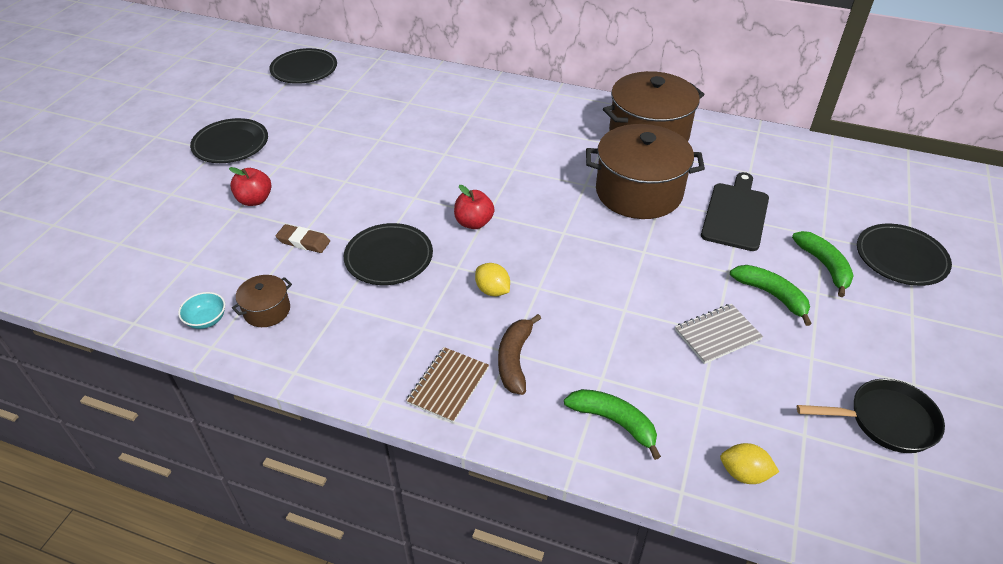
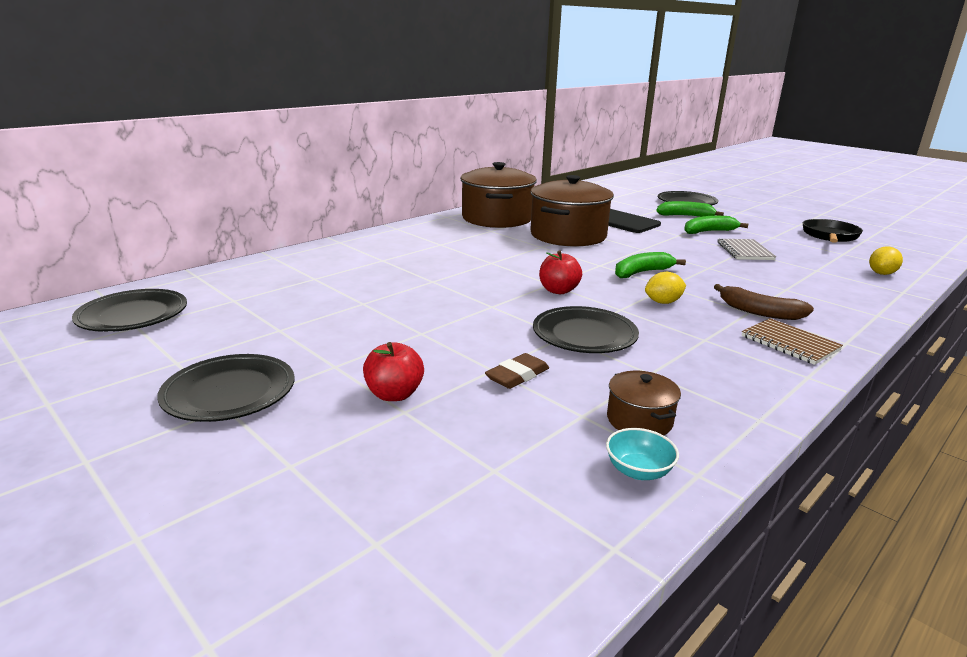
camera: 65 degrees left, 20 degrees down
green banana [564,389,661,460] -> green banana moved to [615,252,686,278]

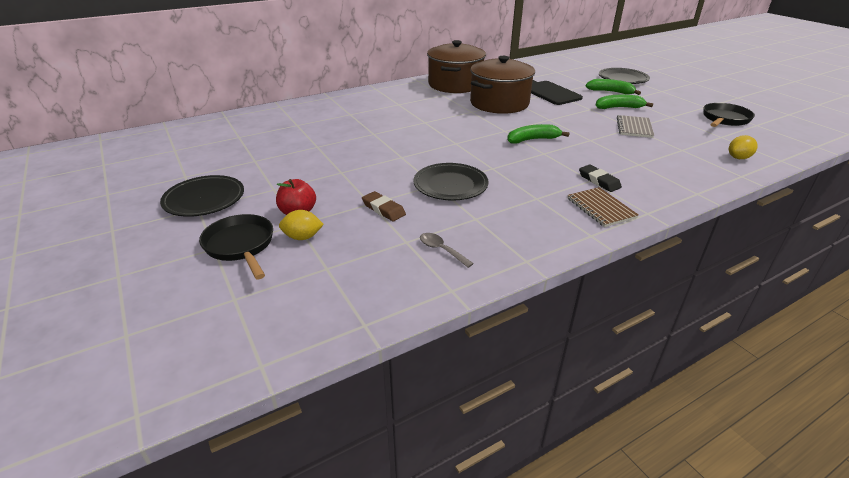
camera: 15 degrees right, 10 degrees up
black plate [72,289,187,332] -> none
brown eraser [485,353,549,389] -> brown eraser turned 75 degrees clockwise [362,191,406,221]
red apple [539,250,582,294] -> none
turquoise bowl [606,428,679,480] -> none
brown pot [607,371,681,435] -> grey spoon [420,233,474,268]
yellow lemon [645,272,686,304] -> yellow lemon moved to [279,210,324,240]
brown banana [714,284,814,320] -> black eraser [579,165,622,192]
none -> black pan [199,214,273,279]

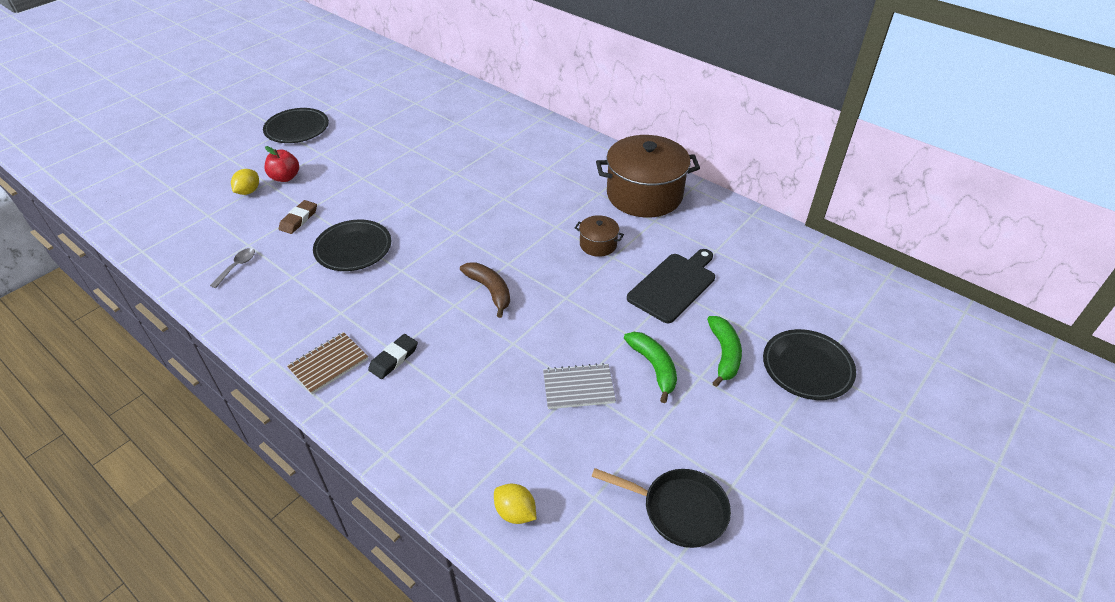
camera: 70 degrees right, 10 degrees up
black pan [199,214,273,279] -> none
yellow lemon [279,210,324,240] -> yellow lemon turned 45 degrees clockwise [231,169,259,195]
brown pot [470,56,535,114] -> brown pot [575,215,624,257], size x0.46
green banana [507,124,570,143] -> brown banana [460,262,510,318]

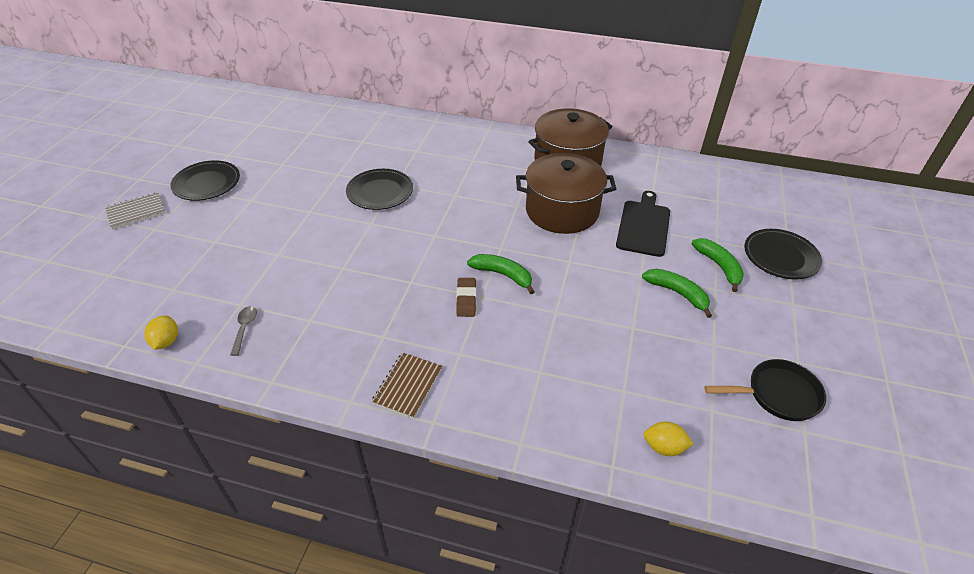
camera: 25 degrees left, 0 degrees up
yellow lemon [231,169,259,195] -> yellow lemon moved to [144,316,178,350]
red apple [264,146,299,182] -> none
brown eraser [279,200,317,234] -> brown eraser moved to [456,278,476,317]
black plate [313,220,391,271] -> black plate moved to [346,169,413,210]
black eraser [368,334,418,379] -> none
brown banana [460,262,510,318] -> green banana [467,254,535,294]
grey notebook [543,363,616,409] -> grey notebook moved to [105,192,166,229]
brown pot [575,215,624,257] -> brown pot [516,153,616,234], size x2.19

